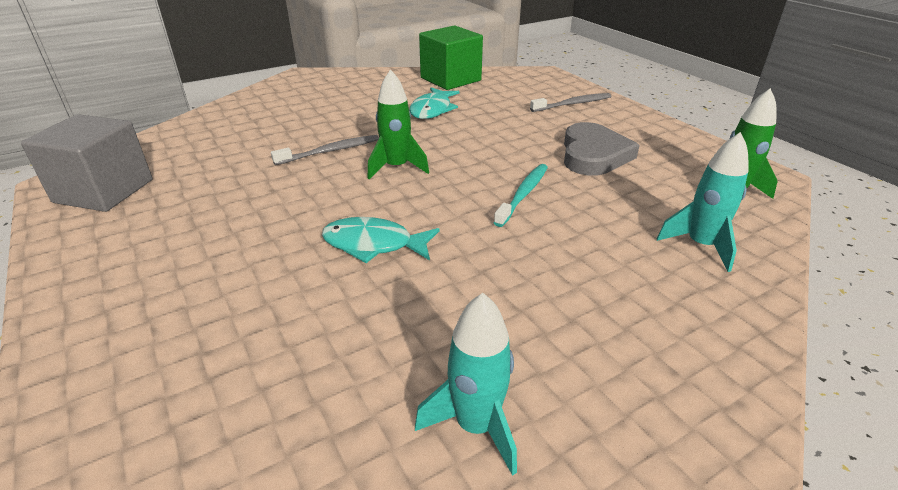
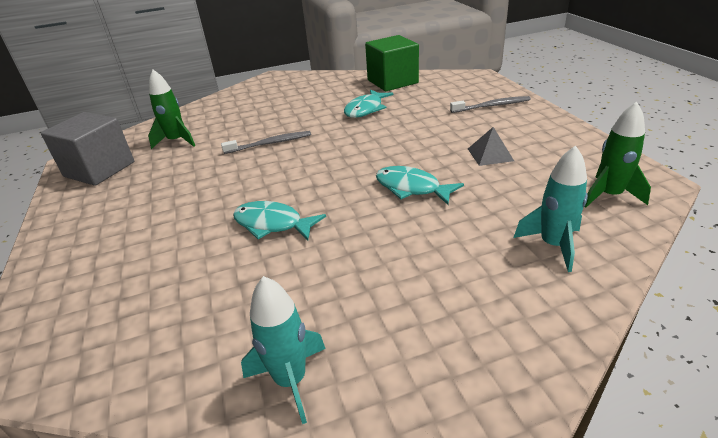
camera: 15 degrees right, 0 degrees up
green rocket [368,69,429,179] -> green rocket moved to [148,70,195,149]
turquoise toothbrush [494,164,548,227] -> turquoise fish [376,166,464,205]
grey heart [564,122,640,176] -> grey pyramid [468,127,514,166]

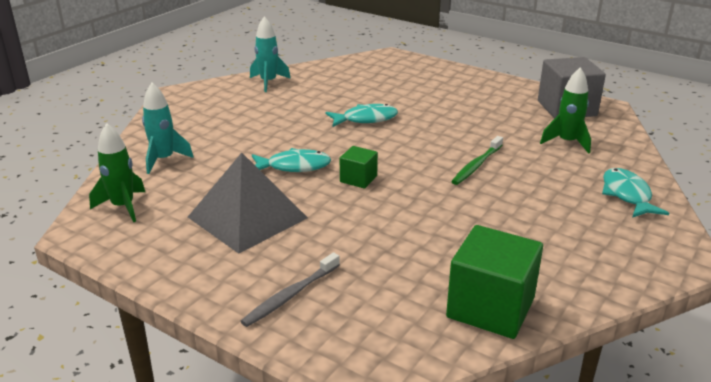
camera: 140 degrees right, 5 degrees down
grey toothbrush [221,131,311,154] -> green toothbrush [451,136,503,185]
turquoise fish [344,89,393,118] -> turquoise fish moved to [602,168,669,218]
grey pyramid [468,127,514,166] -> grey pyramid [188,153,308,254], size x2.15
none -> green cube [340,146,378,189]

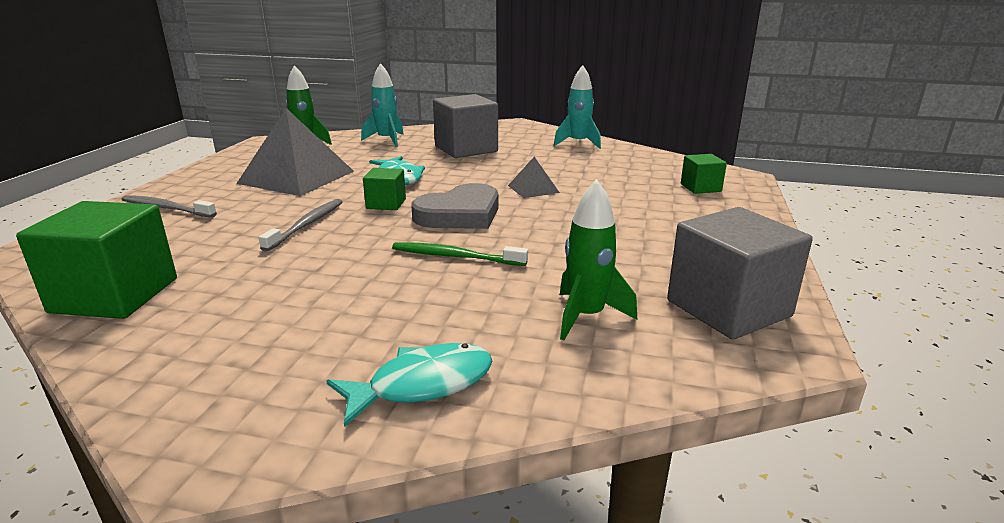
camera: 70 degrees right, 5 degrees down
turquoise fish [326,104,398,127] -> grey pyramid [508,157,560,198]
none -> grey toothbrush [259,199,342,252]
none -> grey heart [411,183,498,229]
none -> grey cube [433,94,498,158]
none -> green cube [681,154,727,194]

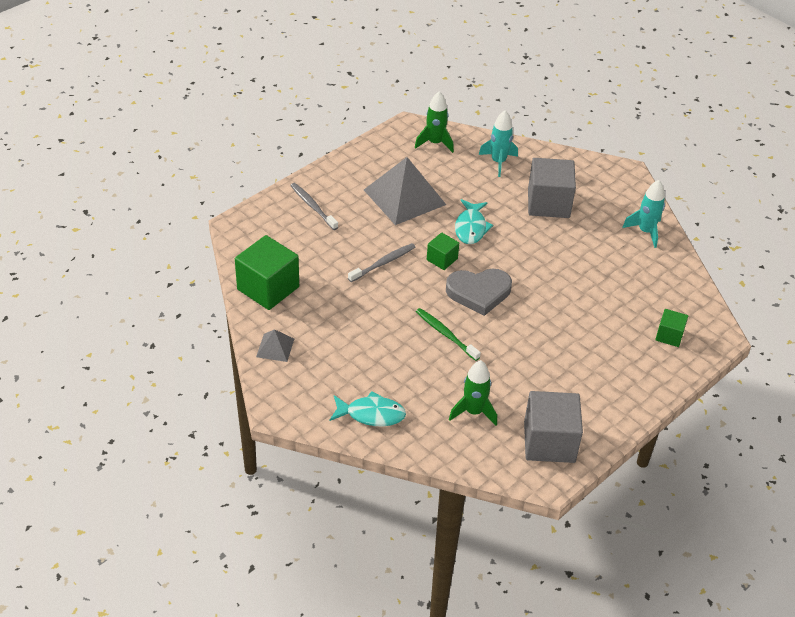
camera: 30 degrees right, 20 degrees up
grey pyramid [508,157,560,198] -> grey pyramid moved to [256,329,294,362]

